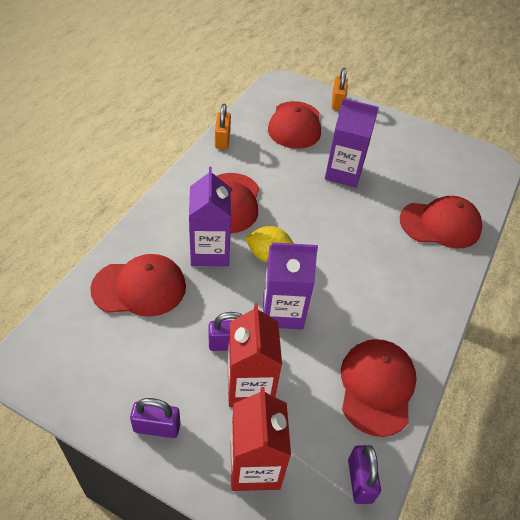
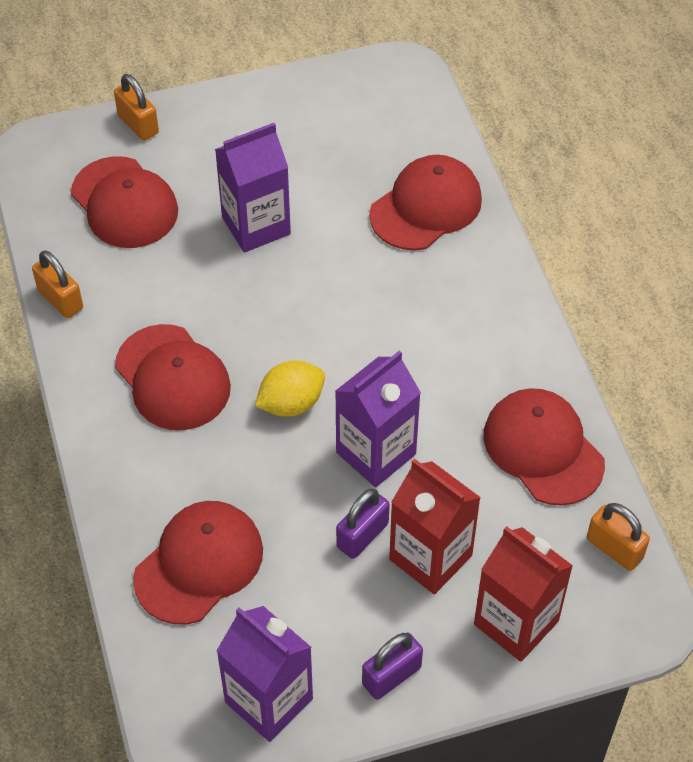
camera: 40 degrees left, 5 degrees up
purple carton [189,167,231,266] -> purple carton moved to [216,606,313,742]
purple padlock [348,445,381,504] -> orange padlock [587,503,650,571]

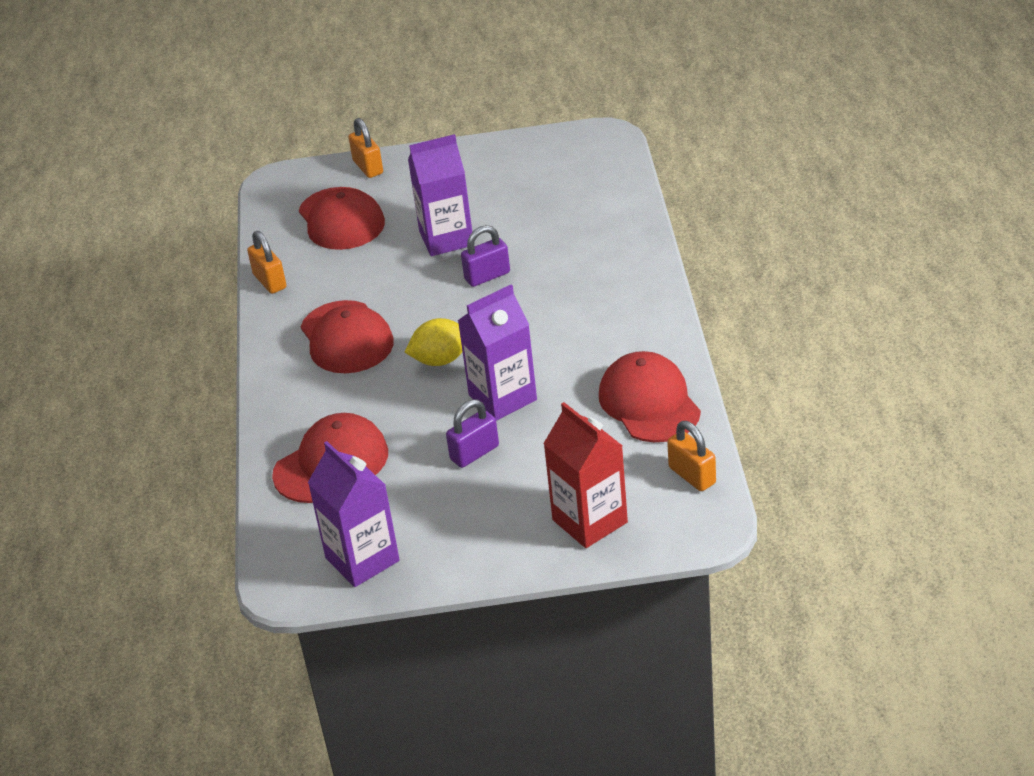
camera: 15 degrees right, 15 degrees down
purple padlock [362,633,423,700] -> purple padlock moved to [461,225,510,287]
red cap [369,155,482,251] -> none
red carton [389,458,481,594] -> none

